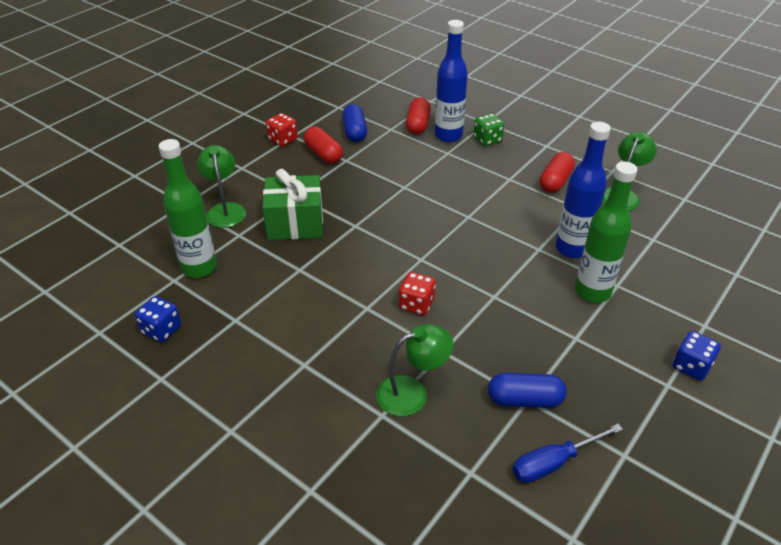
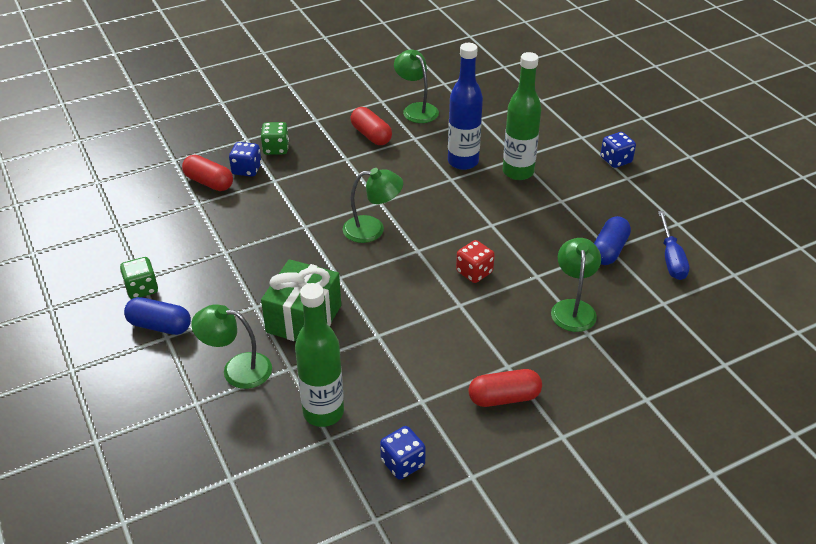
camera: 65 degrees left, 0 degrees up
red dice [266,113,298,146] -> green dice [120,257,158,299]
red capsule [304,127,343,164] -> red capsule moved to [469,369,542,407]
blue capsule [342,104,367,142] -> blue capsule moved to [124,297,191,335]
blue bottle [435,20,468,142] -> blue dice [229,142,261,177]
none -> green lamp [343,168,403,243]

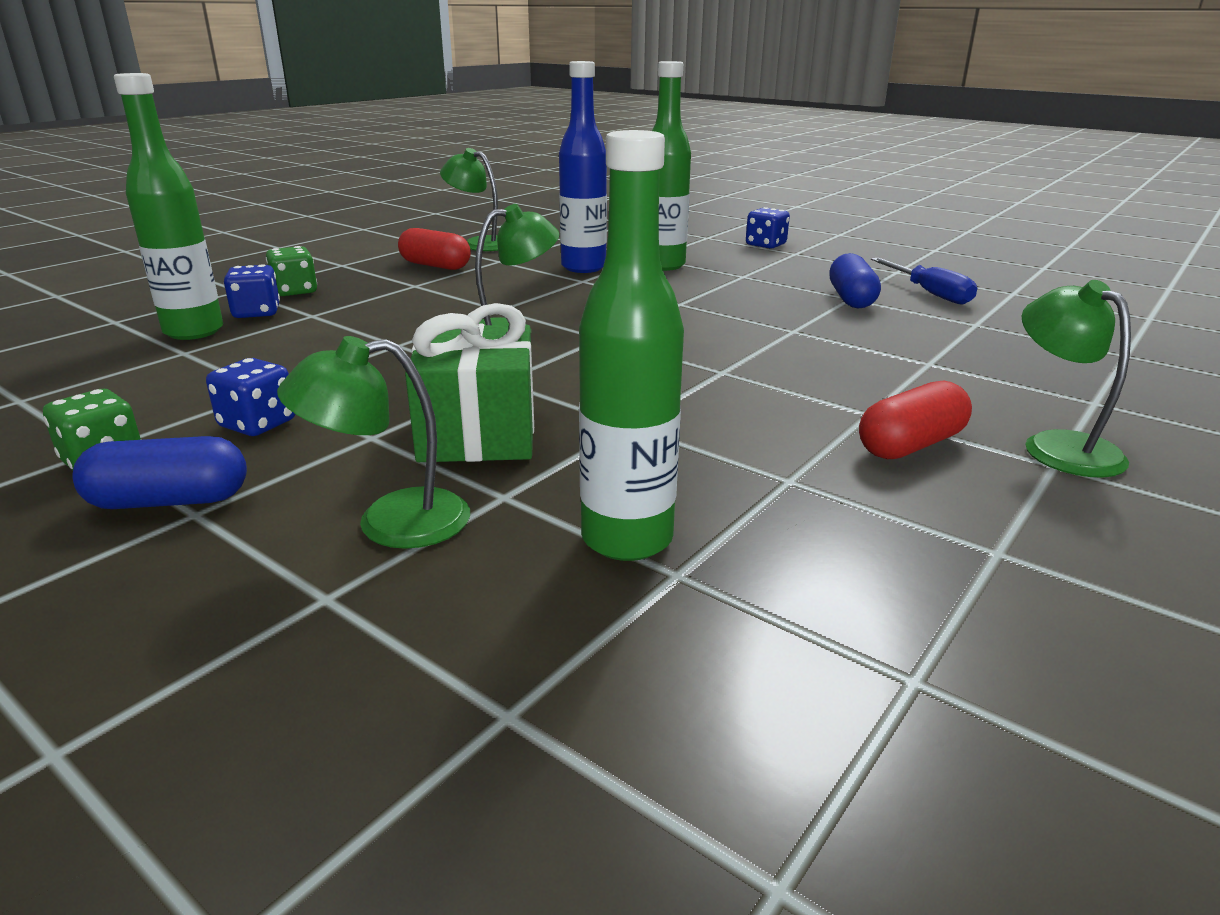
camera: 25 degrees left, 15 degrees down
red capsule [182,155,233,191] -> green bottle [114,73,223,340]
blue dice [380,426,426,480] -> blue dice moved to [206,358,295,436]
red dice [456,240,495,283] -> none
green lamp [551,238,601,332] -> green lamp moved to [1022,280,1131,478]

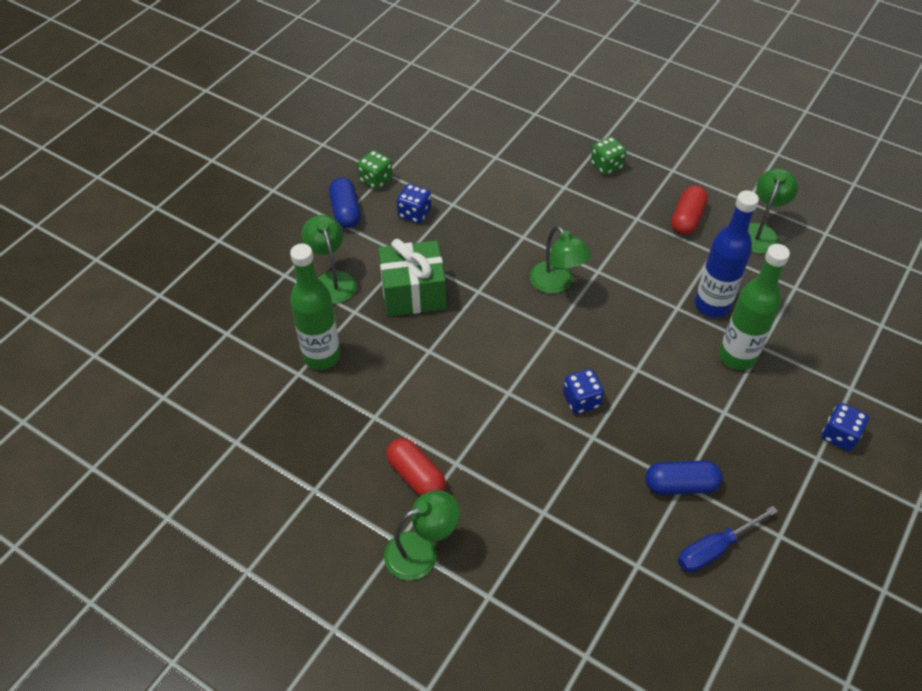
camera: 85 degrees right, 25 degrees up
green bottle [114,73,223,340] -> none
blue dice [224,264,280,318] -> blue dice moved to [563,369,604,414]

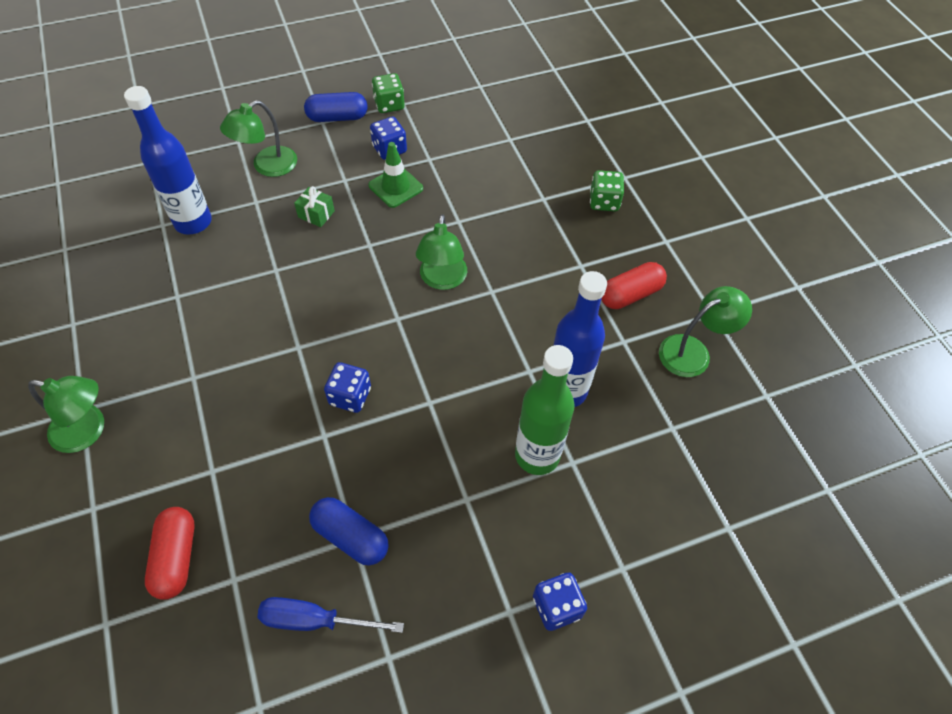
camera: 35 degrees right, 5 degrees up
green bottle [290,244,340,370] -> blue bottle [124,86,212,235]
green lamp [301,215,357,304] -> green lamp turned 150 degrees counterclockwise [220,100,297,177]
blue capsule [329,177,361,228] -> blue capsule turned 60 degrees clockwise [304,92,368,122]
green gift [379,239,446,317] -> green gift [294,186,335,227], size x0.45
red capsule [386,438,446,496] -> red capsule moved to [145,507,195,600]
none -> green traffic cone [368,142,423,208]

